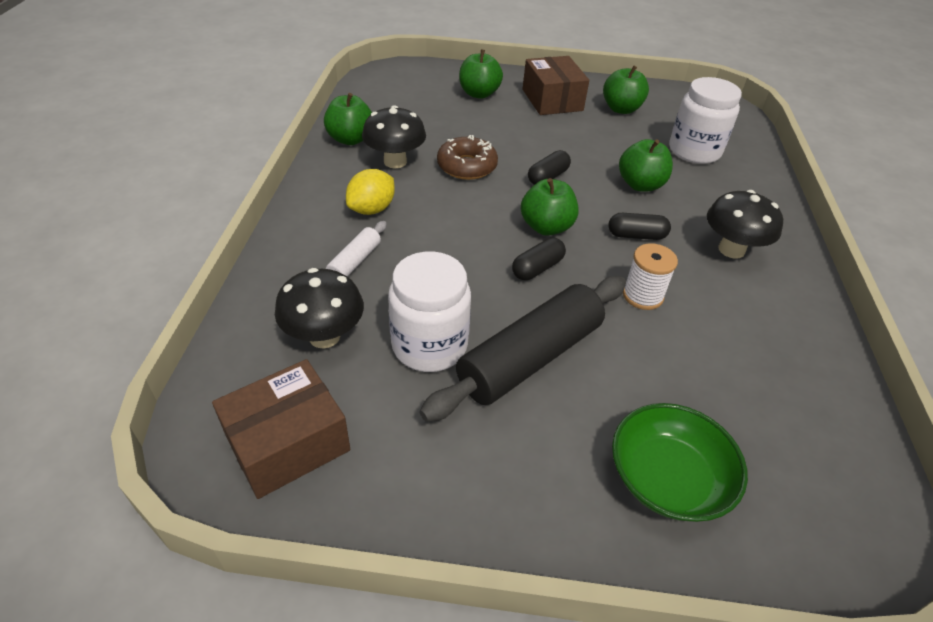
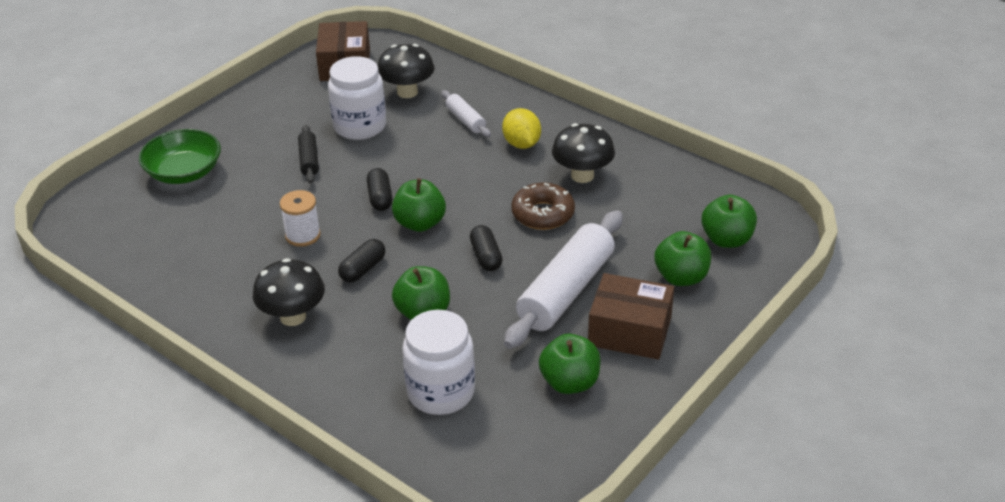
camera: 125 degrees right, 5 degrees down
green apple [324,93,372,145] -> green apple moved to [701,195,757,248]
black rolling pin [420,276,626,422] -> black rolling pin [298,125,319,183], size x0.48
none -> white rolling pin [504,210,623,349]

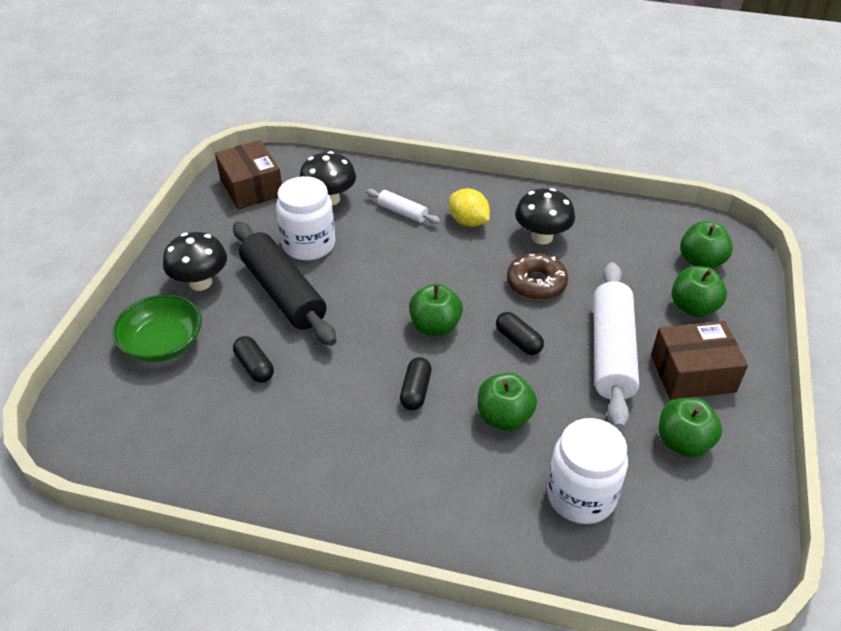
camera: 25 degrees left, 5 degrees up
black mushroom [253,258,325,326] -> black mushroom moved to [163,232,227,291]
white spool [280,190,321,247] -> none
black rolling pin [298,125,319,183] -> black rolling pin [233,221,336,346], size x2.08
black capsule [367,168,392,211] -> black capsule moved to [233,336,274,383]

